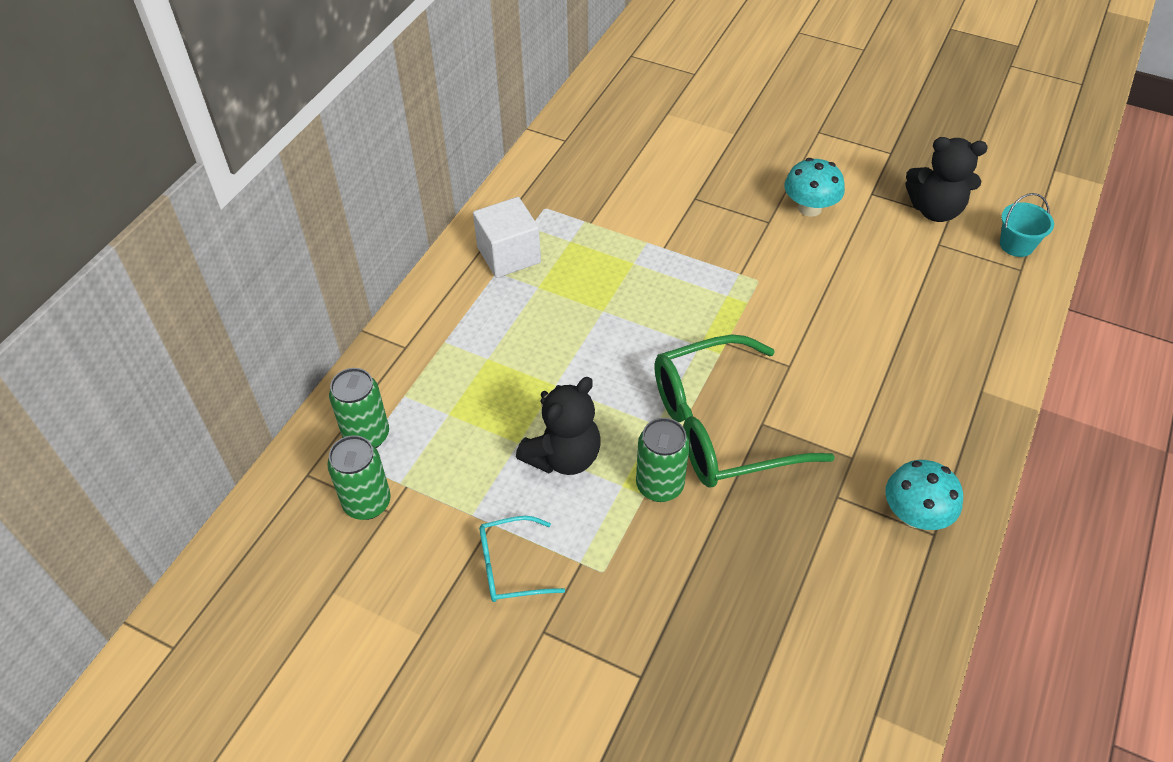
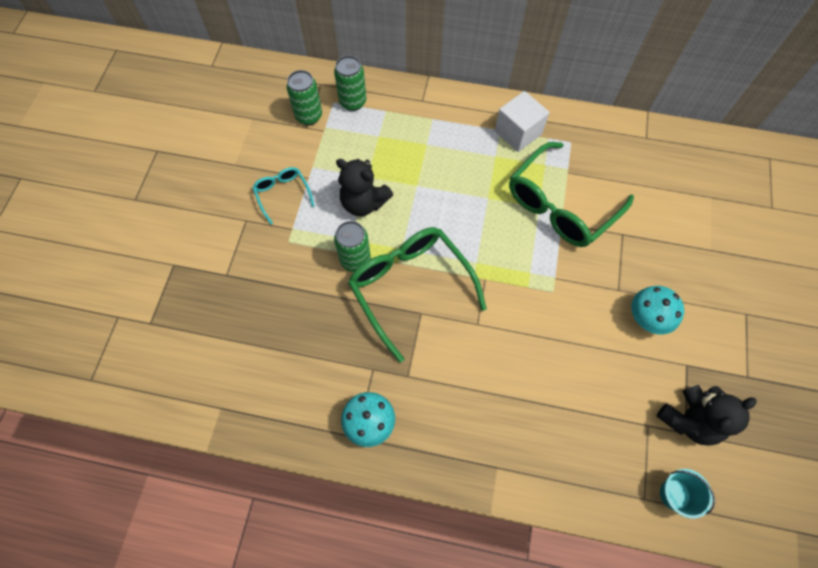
camera: 75 degrees right, 15 degrees up
black teddy bear [905,137,988,222] -> black teddy bear turned 120 degrees counterclockwise [657,385,757,445]
none -> green glasses [509,142,634,247]

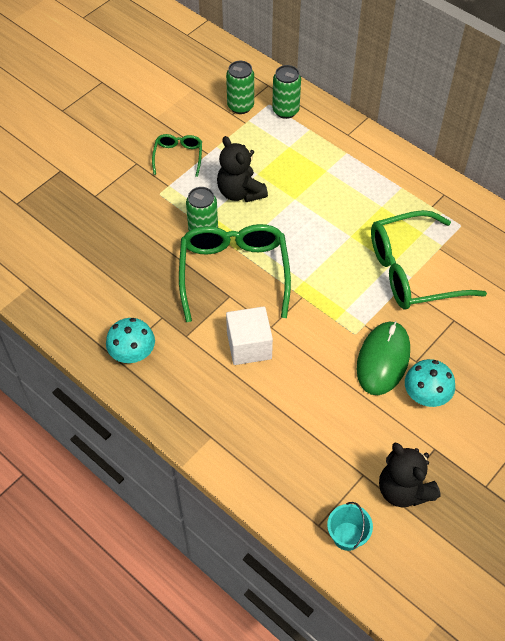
camera: 30 degrees right, 10 degrees down
turquoise glasses [252,167,314,224] -> green glasses [152,134,202,177]
white cube [495,91,549,152] -> white cube moved to [226,306,273,365]
black teddy bear [657,385,757,445] -> black teddy bear turned 60 degrees clockwise [379,443,441,507]
none -> green mouse [357,321,410,395]

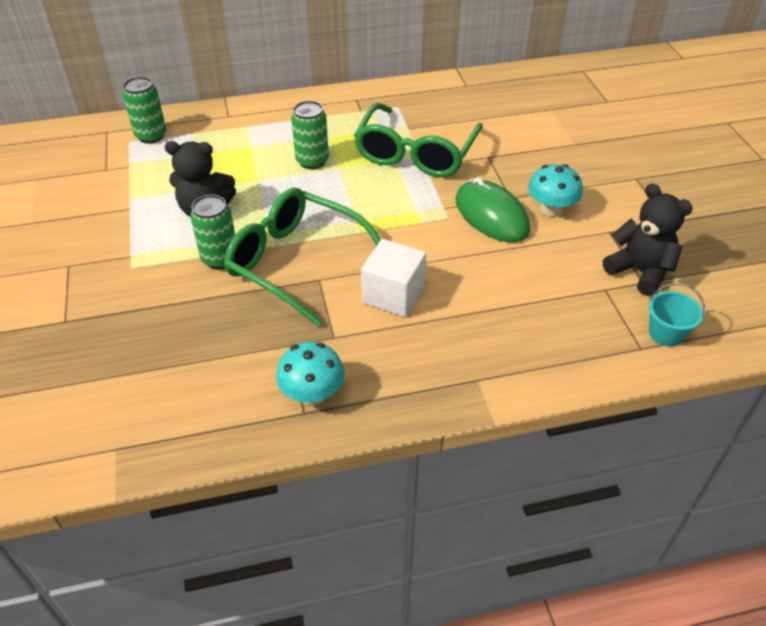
camera: 55 degrees left, 10 degrees down
green glasses [152,134,202,177] -> none
green can [226,61,254,114] -> green can moved to [291,101,329,169]
black teddy bear [379,443,441,507] -> black teddy bear turned 135 degrees counterclockwise [603,183,693,296]

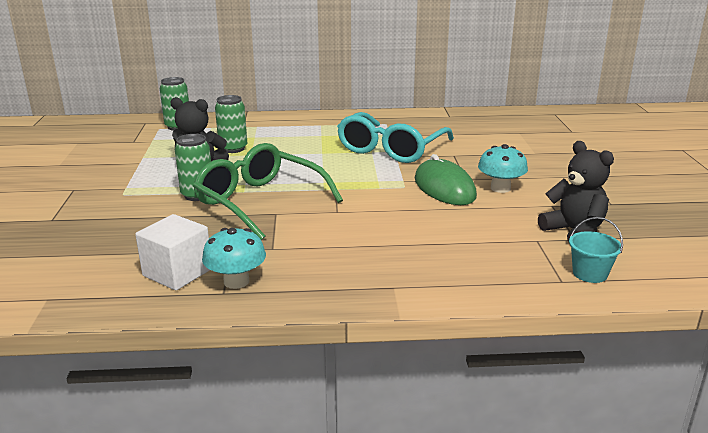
camera: 10 degrees right, 20 degrees down
green can [291,101,329,169] -> green can moved to [215,95,247,153]
green glasses [354,103,483,177] -> turquoise glasses [337,112,454,163]
white cube [361,239,426,317] -> white cube moved to [135,214,210,290]

